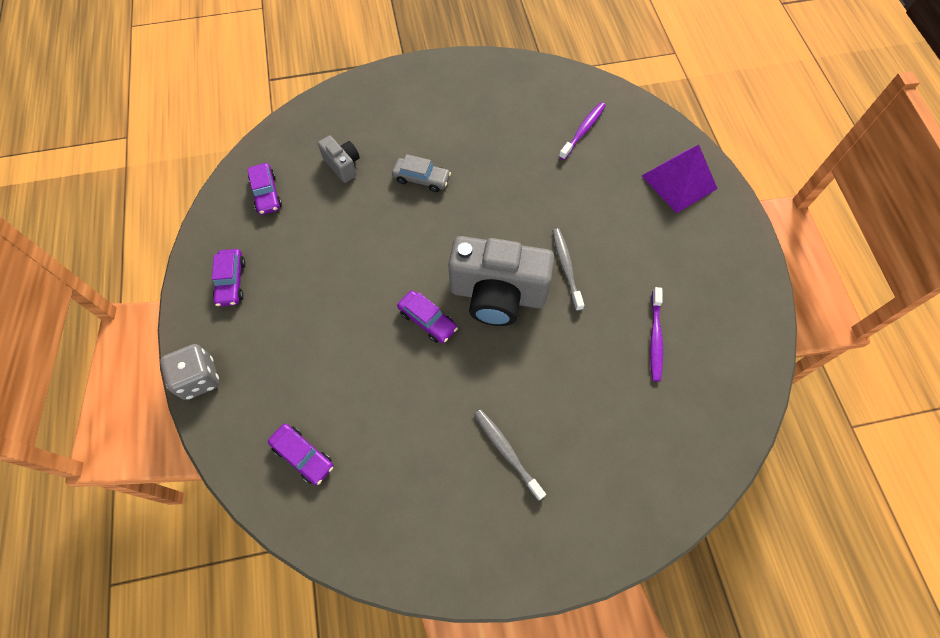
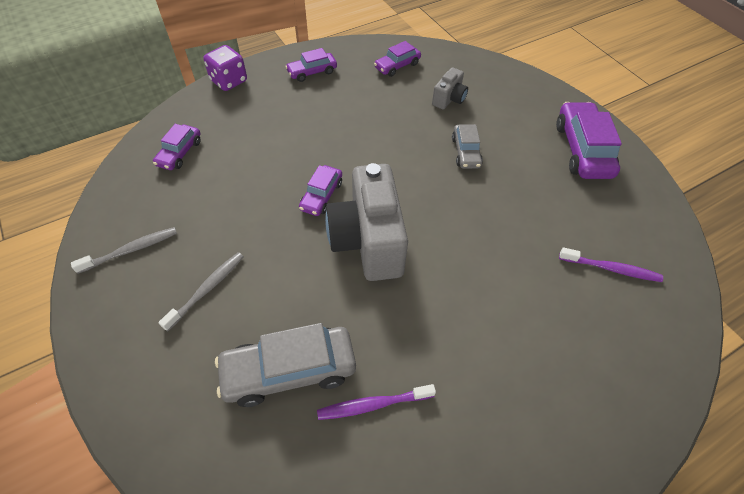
camera: 70 degrees right, 10 degrees down
grey dice [160,344,219,400] -> purple dice [204,45,247,91]
grey toothbrush [552,228,584,311] -> grey toothbrush moved to [71,227,177,274]
purple pyramid [642,145,718,213] -> none
none -> grey car [215,323,356,407]
none -> purple car [556,102,622,179]

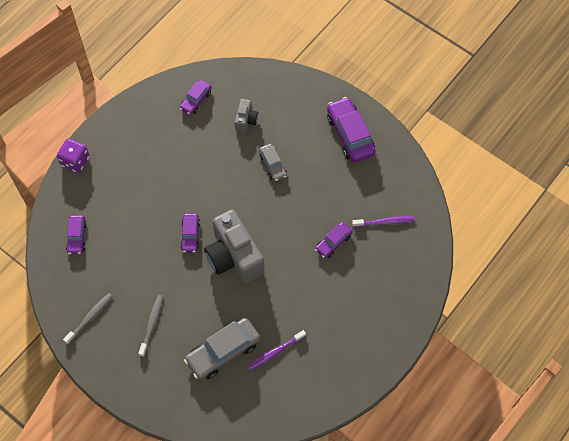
camera: 20 degrees left, 10 degrees up
purple car [285,48,337,82] -> purple car moved to [315,222,353,258]

